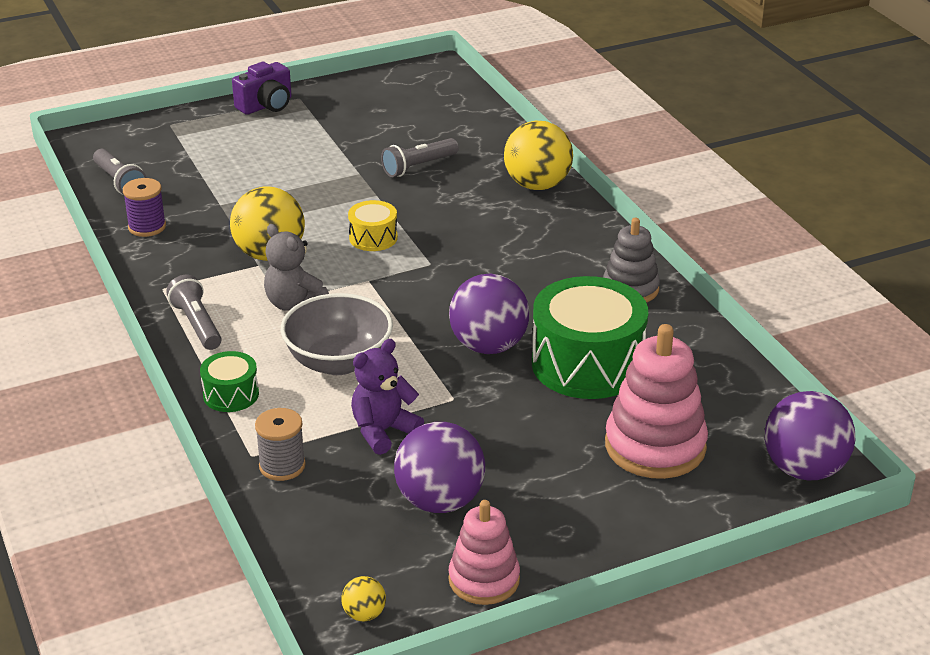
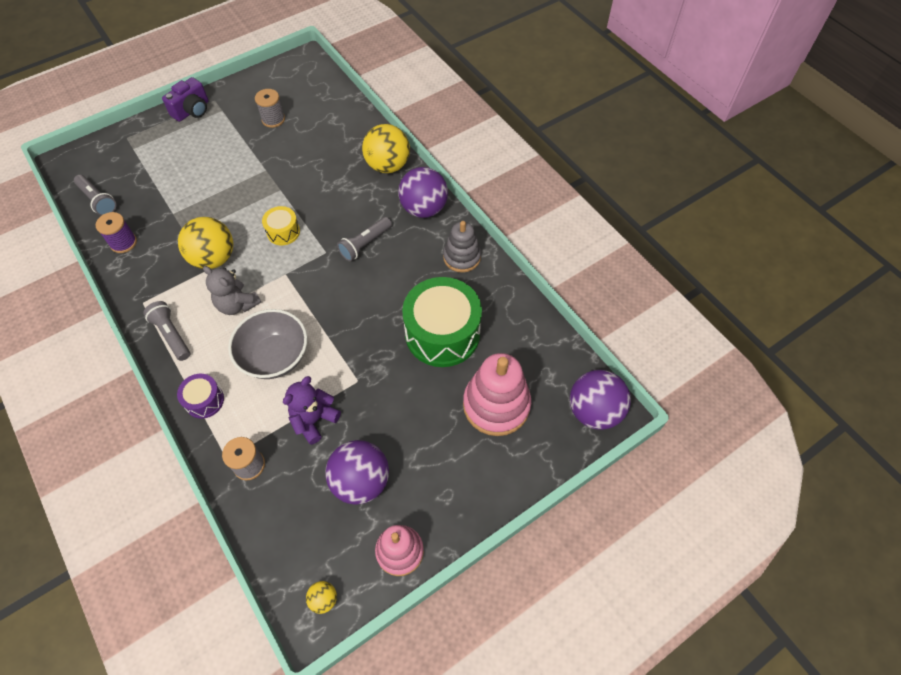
camera: 10 degrees left, 25 degrees up
green drum [200,351,259,412] -> purple drum [177,374,224,419]
grey flashlight [381,138,459,177] -> grey flashlight moved to [337,217,392,261]
purple ball [449,274,530,354] -> purple ball moved to [398,167,448,218]
none -> grey spool [255,89,285,128]

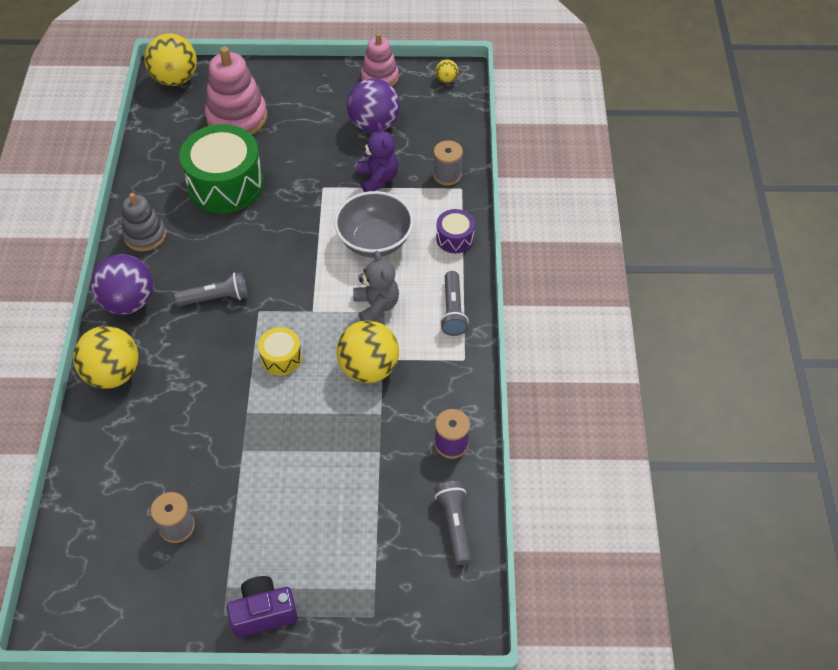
camera: 145 degrees left, 5 degrees down
purple teddy bear [283,376,341,445] -> purple teddy bear turned 90 degrees counterclockwise [357,123,399,192]
purple ball [570,370,631,430] -> yellow ball [144,33,197,86]

